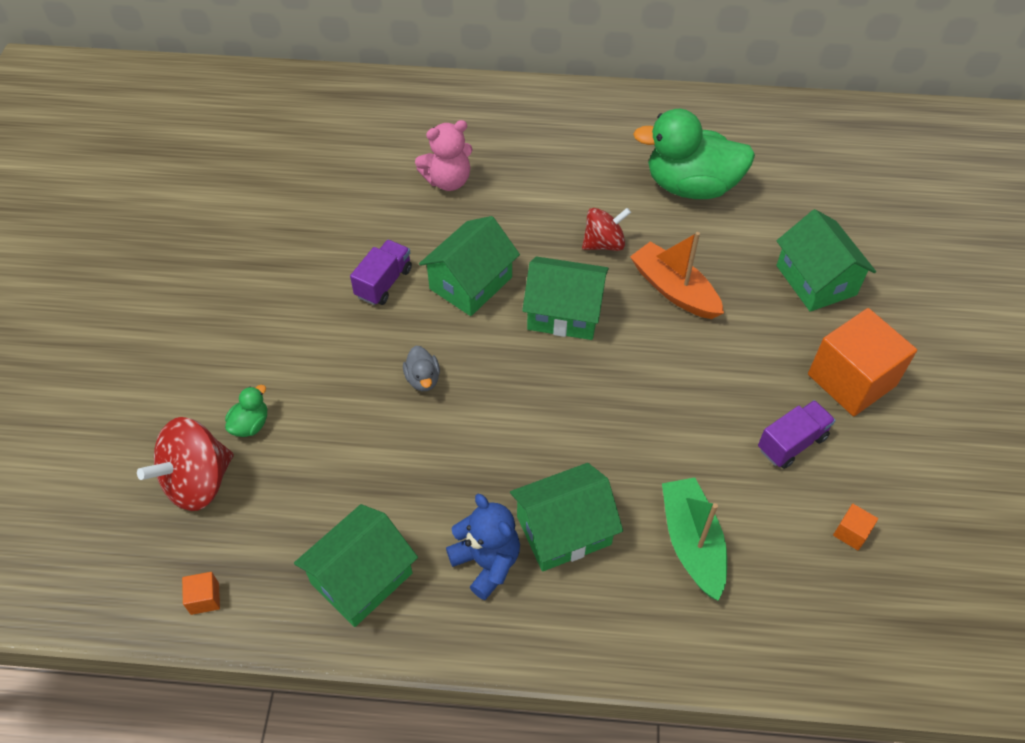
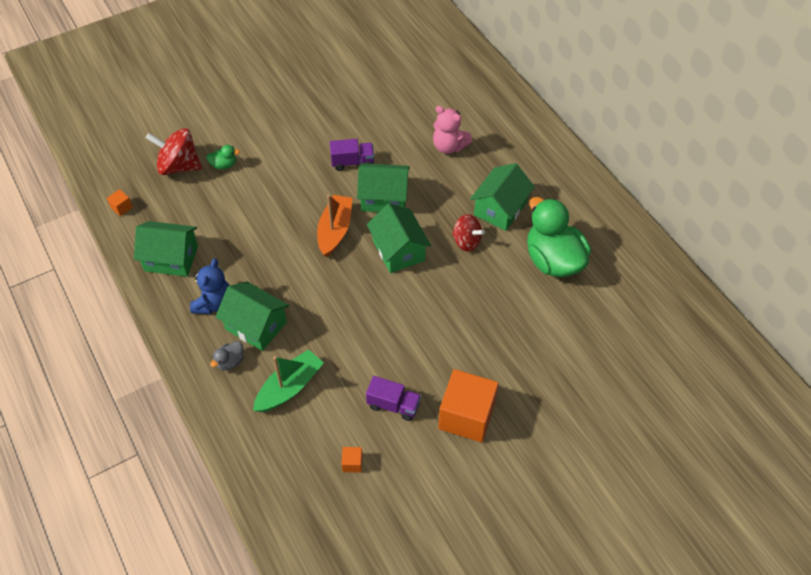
camera: 55 degrees right, 0 degrees up
grey duck [403,346,440,391] -> grey duck moved to [210,341,244,371]
orange boat [630,232,724,319] -> orange boat moved to [317,195,353,257]
green house [776,209,876,312] -> green house moved to [470,163,535,231]

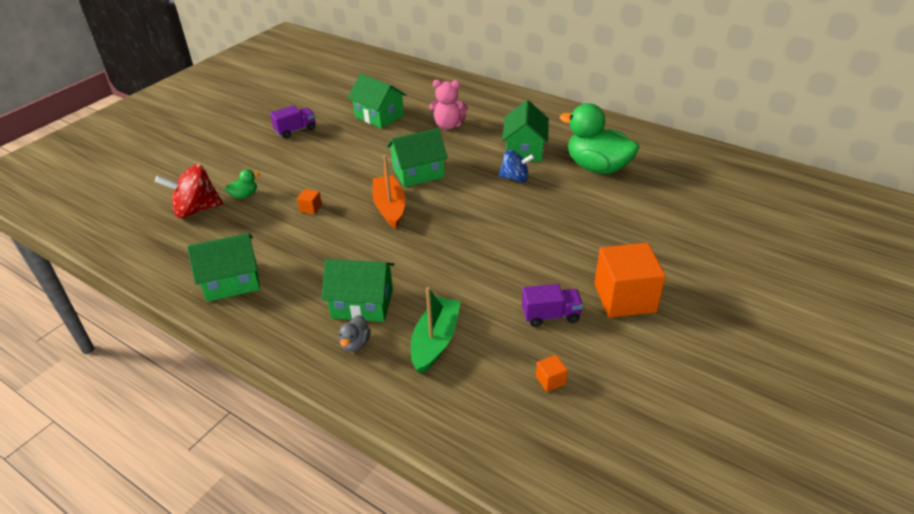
camera: 25 degrees left, 15 degrees down
orange cube [107,189,133,216] -> orange cube moved to [297,189,322,214]
blue teddy bear [190,258,230,314] -> none
purple truck [330,139,374,171] -> purple truck moved to [270,105,315,138]
green house [367,203,431,273] -> green house moved to [348,74,407,128]
red spinning top [452,214,485,251] -> blue spinning top [499,150,534,182]

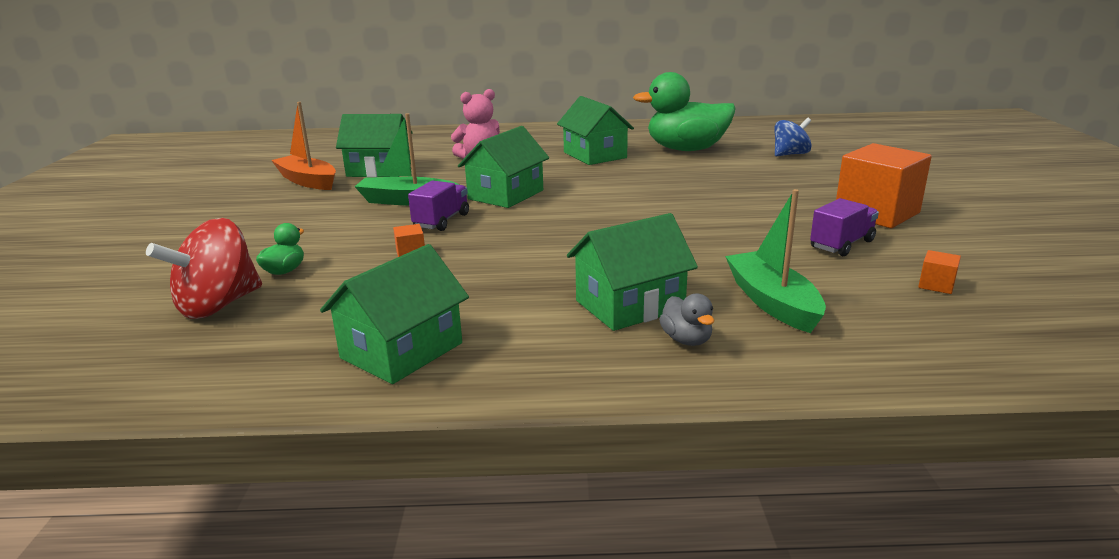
camera: 35 degrees left, 15 degrees down
purple truck [270,105,315,138] -> purple truck moved to [408,181,469,231]
orange boat [372,155,405,229] -> orange boat moved to [271,102,336,190]
blue spinning top [499,150,534,182] -> blue spinning top moved to [774,118,812,156]
none -> green boat [354,113,459,206]

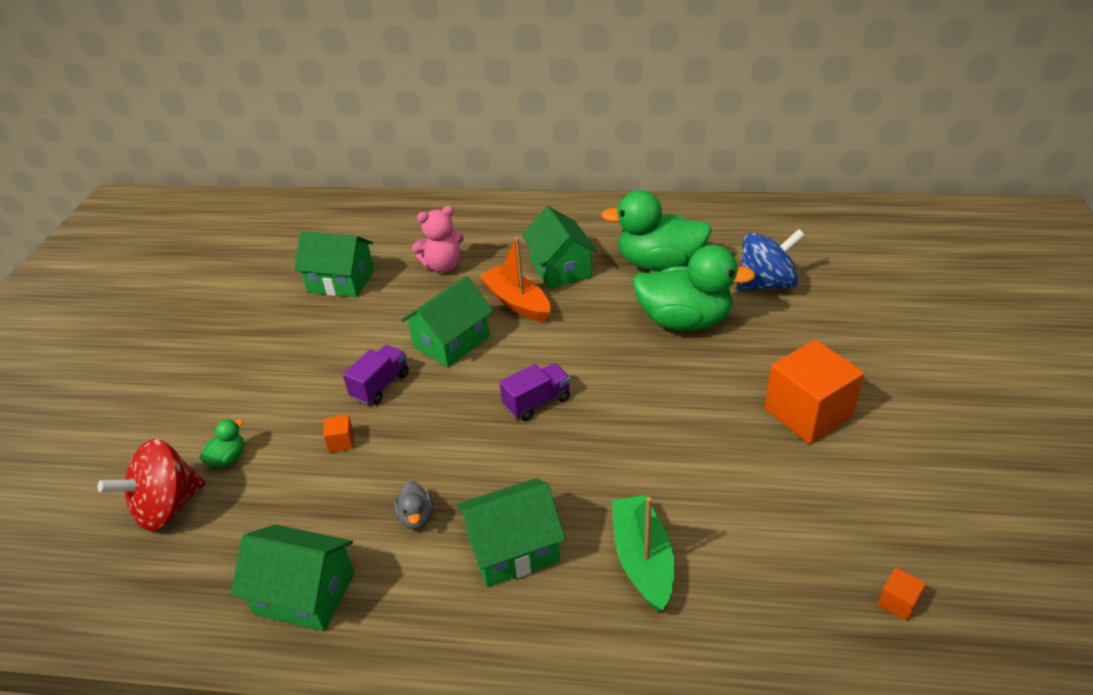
camera: 10 degrees right, 15 degrees up
orange boat [271,102,336,190] -> orange boat moved to [479,237,550,322]
green house [320,244,469,384] -> green house turned 60 degrees clockwise [231,525,355,632]
green boat [354,113,459,206] -> none
grey duck [659,294,714,346] -> grey duck moved to [394,481,433,529]
blue spinning top [774,118,812,156] -> blue spinning top [737,229,805,291], size x1.51
purple truck [810,198,879,256] -> purple truck moved to [499,363,571,421]
orange cube [918,250,961,294] -> orange cube moved to [878,568,926,622]
none -> green duck [632,245,756,331]

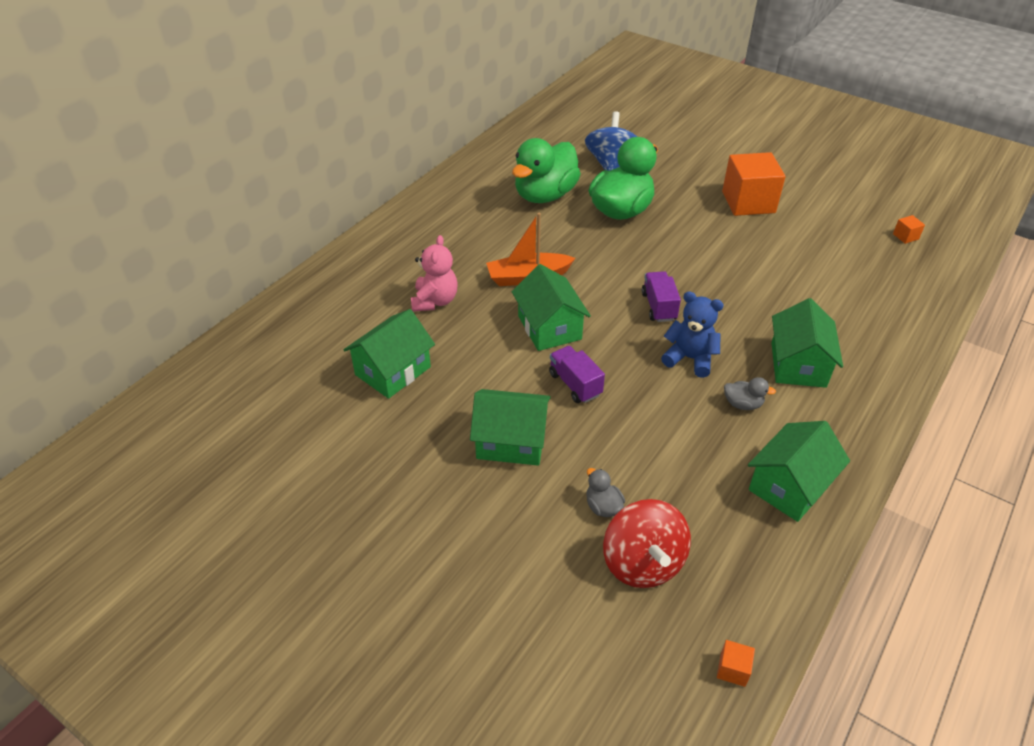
camera: 65 degrees left, 5 degrees up
green duck [200,419,244,467] -> grey duck [586,468,625,517]
orange cube [323,415,354,453] -> orange cube moved to [717,640,755,687]
green house [522,206,598,289] -> green house moved to [470,389,551,466]
green boat [612,495,674,612] -> none
none -> blue teddy bear [661,291,724,378]

